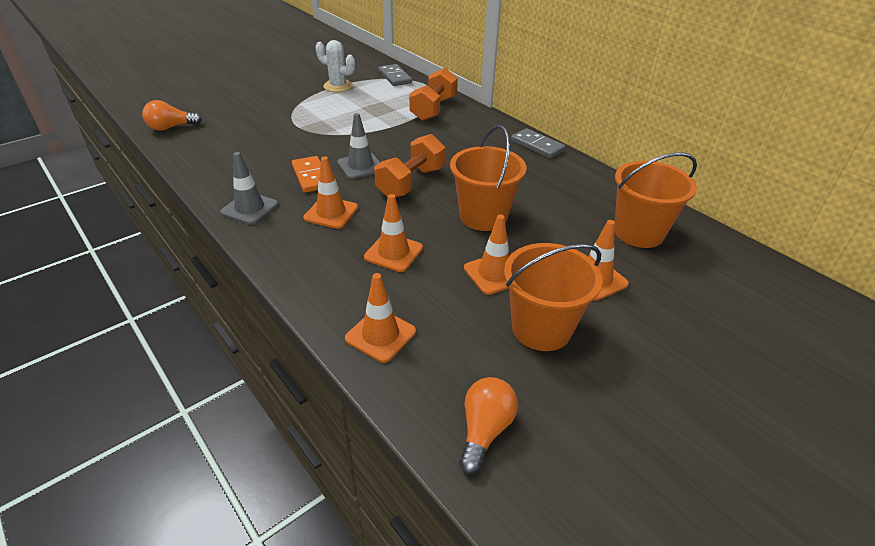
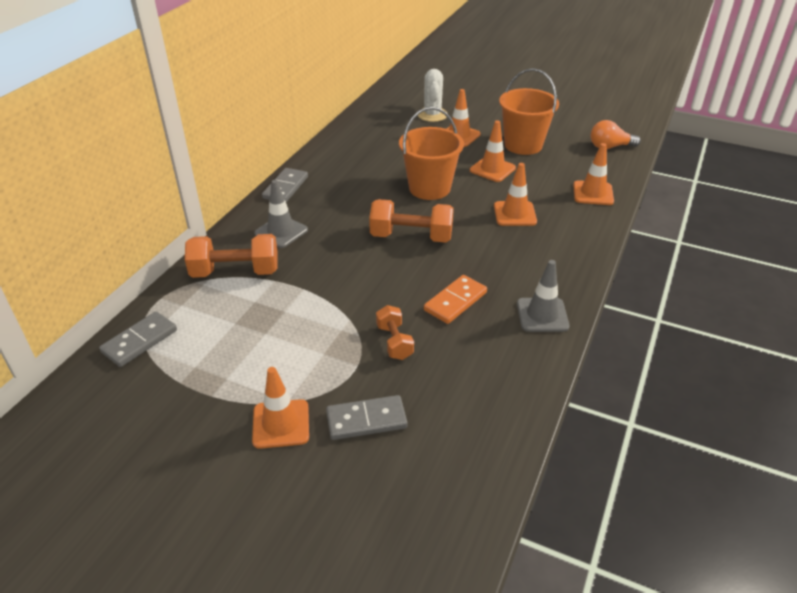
camera: 115 degrees left, 0 degrees up
orange light bulb [142,100,202,131] -> none
orange traffic cone [303,156,358,229] -> orange traffic cone moved to [252,367,309,449]
white cactus [315,40,355,92] -> white cactus moved to [418,69,448,122]
grey traffic cone [337,113,380,179] -> grey traffic cone moved to [254,180,308,248]
orange bucket [615,152,697,248] -> none
none -> grey domino [326,395,408,440]
none -> orange dumbbell [376,305,414,360]

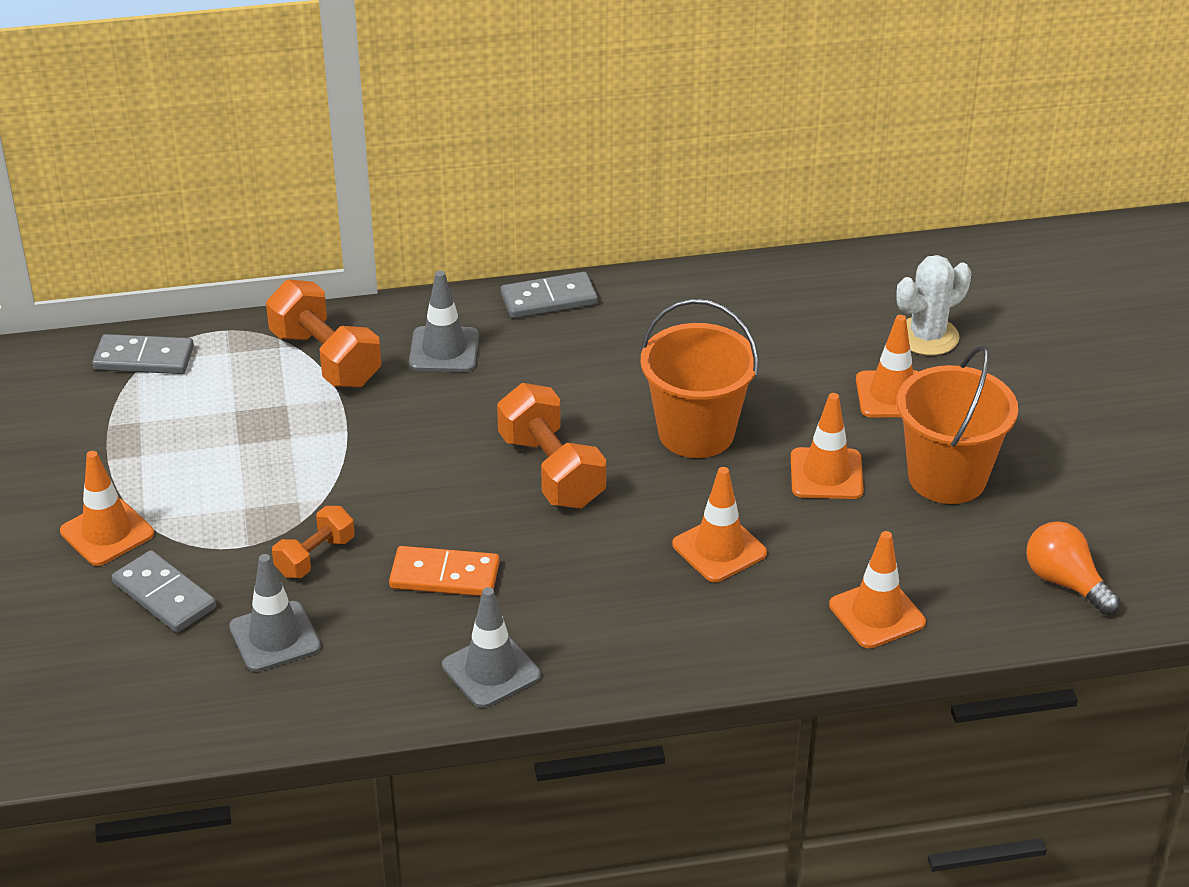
camera: 55 degrees right, 0 degrees up
none -> grey traffic cone [229,554,321,672]

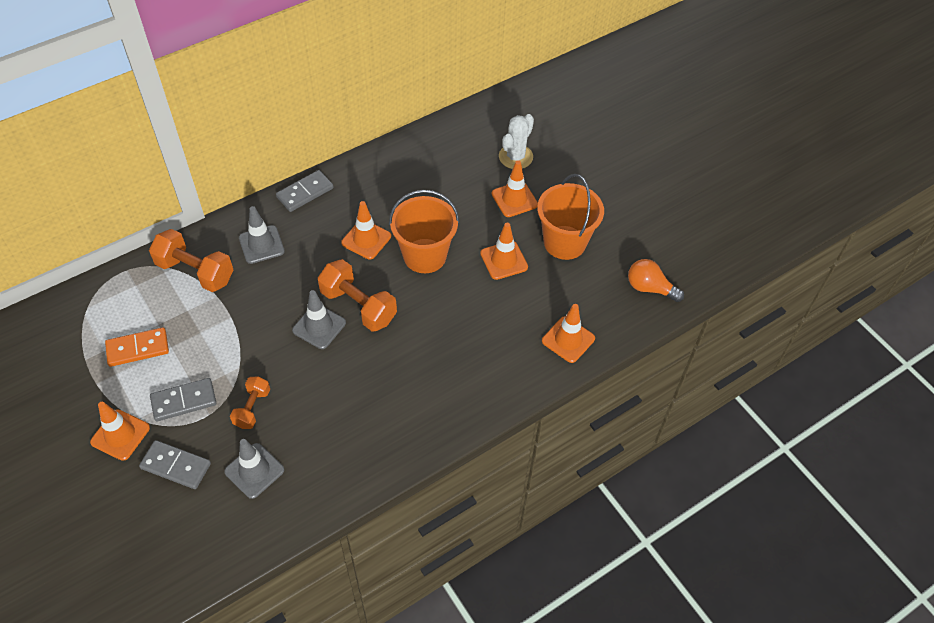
camera: 25 degrees left, 15 degrees up
grey domino [92,334,194,374] -> grey domino moved to [150,378,216,421]
orange domino [389,546,499,596] -> orange domino moved to [105,327,169,367]
grey traffic cone [442,587,541,708] -> grey traffic cone moved to [292,290,346,349]
orange traffic cone [672,467,767,582] -> orange traffic cone moved to [341,201,391,260]

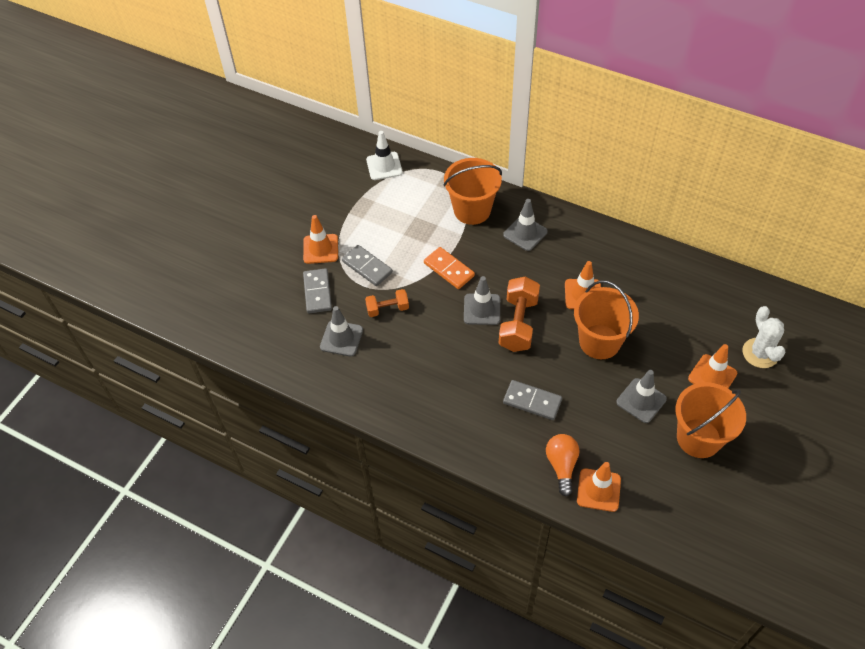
camera: 65 degrees right, 0 degrees up
orange domino [105,327,169,367] -> orange domino moved to [424,247,475,289]
orange dumbbell [149,229,233,292] -> orange bucket [444,158,502,225]
grey domino [276,170,333,212] -> grey domino moved to [503,380,562,420]
orange traffic cone [480,223,528,280] -> grey traffic cone [616,370,667,423]
white cactus [499,114,534,169] -> white cactus turned 75 degrees clockwise [743,306,786,368]
orange light bulb [628,259,684,302] -> orange light bulb moved to [546,434,579,496]
none -> white traffic cone [366,131,403,180]

